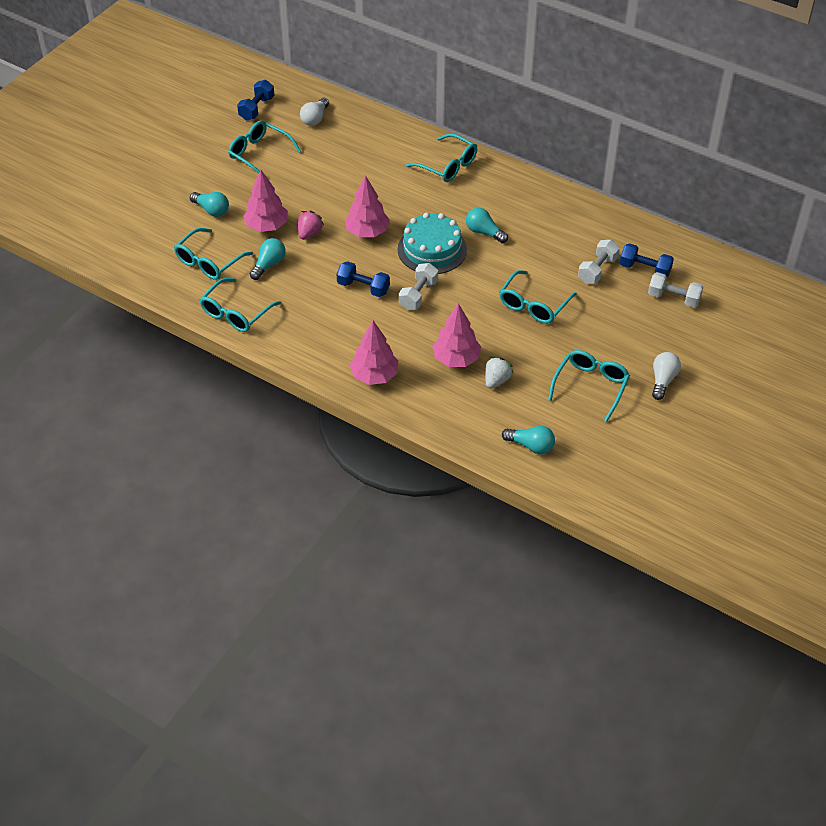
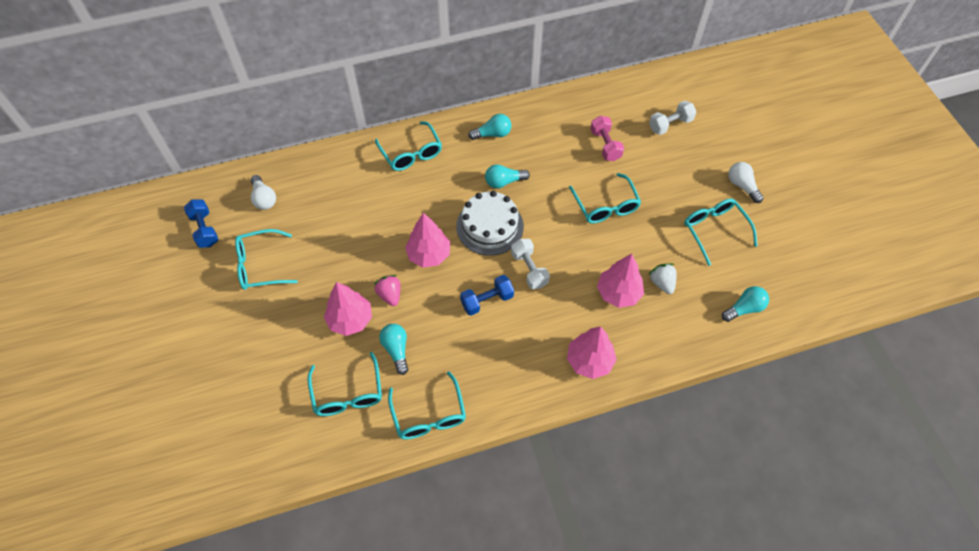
camera: 50 degrees left, 10 degrees up
turquoise light bulb [190,192,229,217] -> turquoise light bulb moved to [468,114,511,140]
turquoise cake [398,213,467,274] -> white cake [456,191,524,256]
turquoise glasses [406,133,477,182] -> turquoise glasses turned 75 degrees clockwise [375,121,442,171]
white dumbbell [578,240,620,284] -> pink dumbbell [590,116,624,161]
blue dumbbell [620,243,674,277] -> none

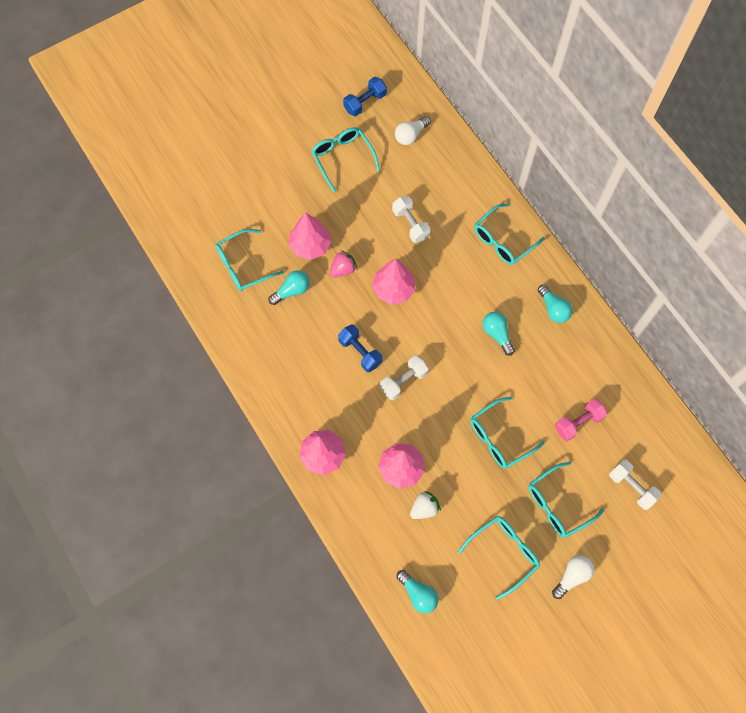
camera: 75 degrees right, 10 degrees up
turquoise glasses [388,371,466,440] -> turquoise glasses moved to [528,462,604,538]
white cake [456,191,524,256] -> none
none -> white dumbbell [392,196,430,243]

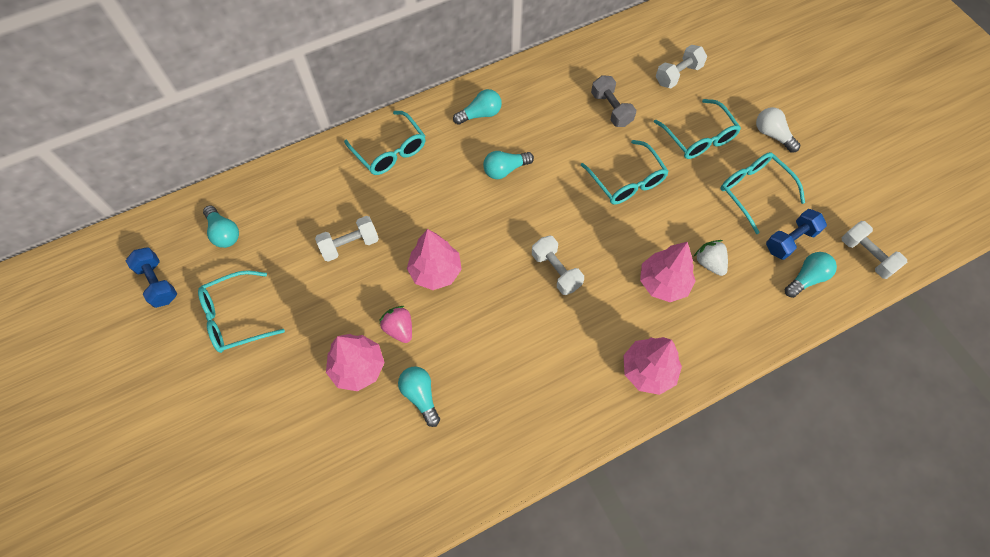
camera: 85 degrees left, 5 degrees down
turquoise glasses [216,229,284,291] -> none
blue dumbbell [338,324,382,372] -> blue dumbbell moved to [766,209,827,260]
white light bulb [395,116,431,145] -> turquoise light bulb [203,206,239,248]
pink dumbbell [555,399,607,441] -> grey dumbbell [591,75,636,127]
none -> white dumbbell [842,221,907,279]

